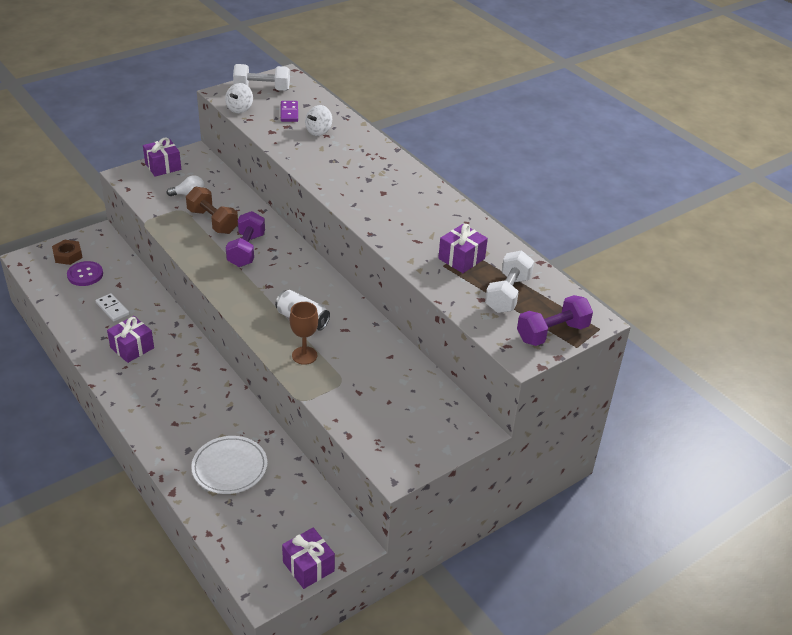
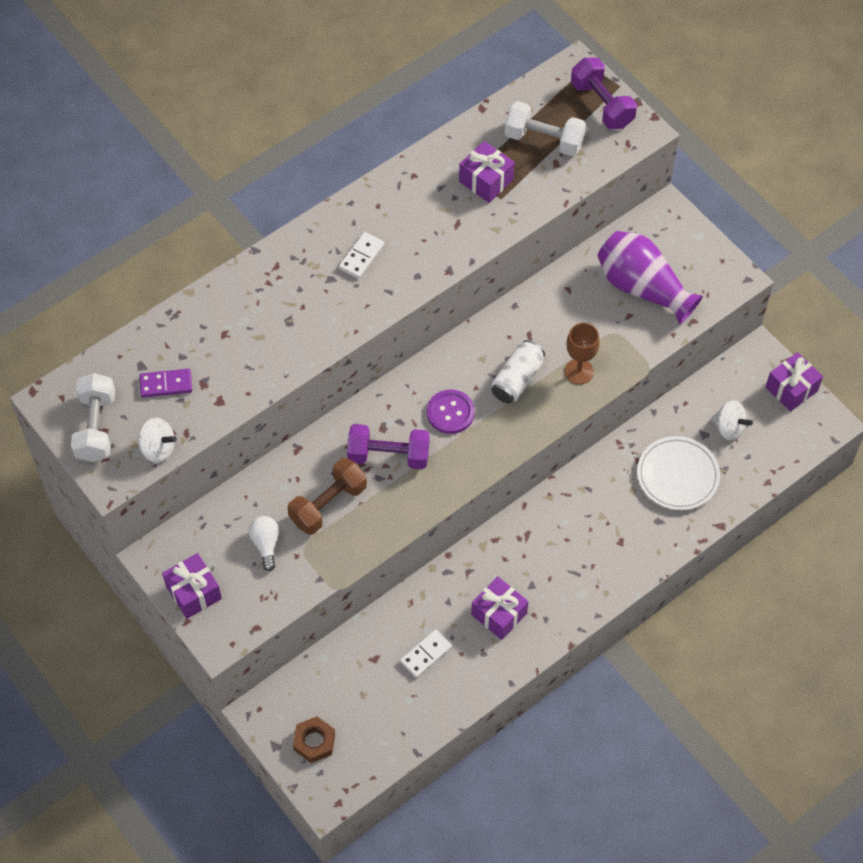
camera: 90 degrees left, 20 degrees up
purple button [67,261,103,286] -> purple button moved to [427,389,475,434]
white spinning top [305,105,332,136] -> white spinning top moved to [712,400,753,441]
none -> white domino [339,232,384,279]
none -> purple vase [597,231,703,324]

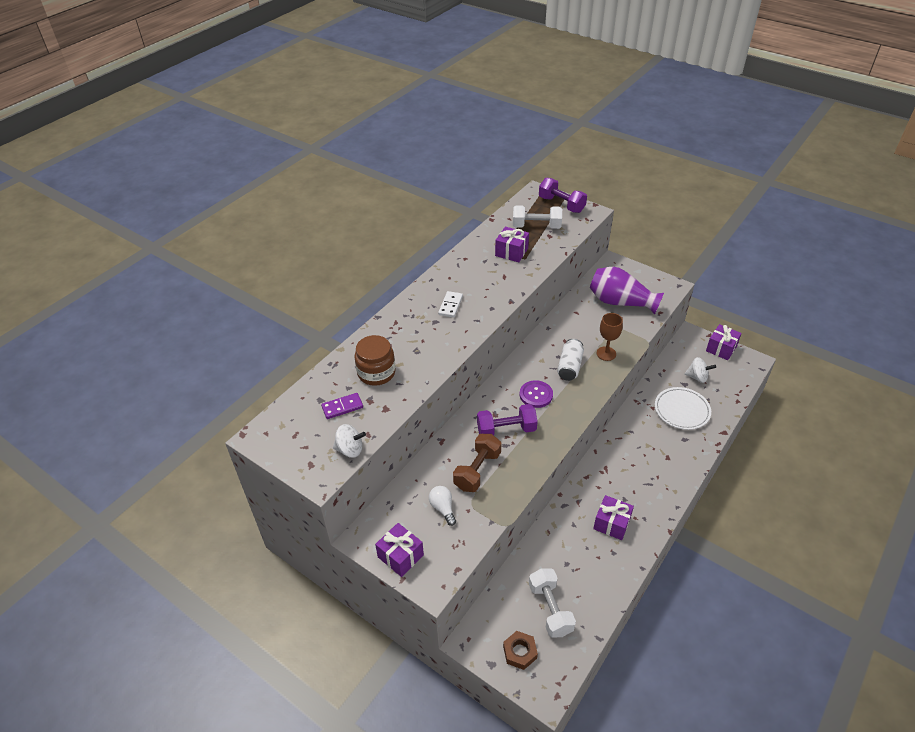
camera: 15 degrees left, 15 degrees down
white dumbbell [71,373,115,462] -> white dumbbell moved to [529,568,576,638]
white domino [400,629,452,678] -> none
none -> brown jar [355,335,396,386]

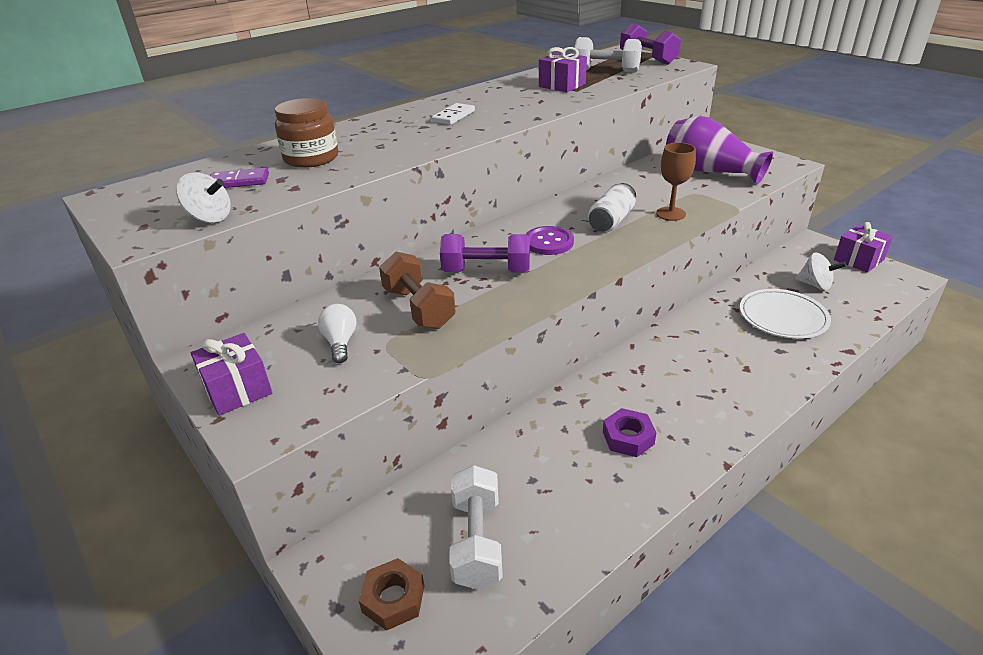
camera: 15 degrees right, 10 degrees down
brown dumbbell [453,434,502,492] -> brown dumbbell turned 75 degrees counterclockwise [379,251,456,329]
purple gift [593,495,634,540] -> purple nut [603,408,656,457]

